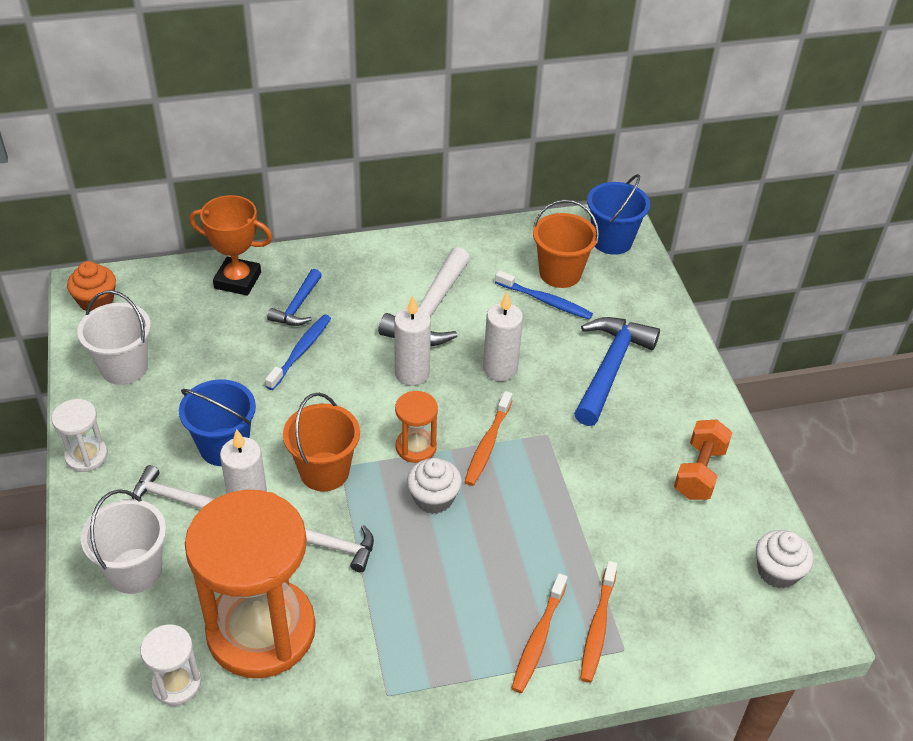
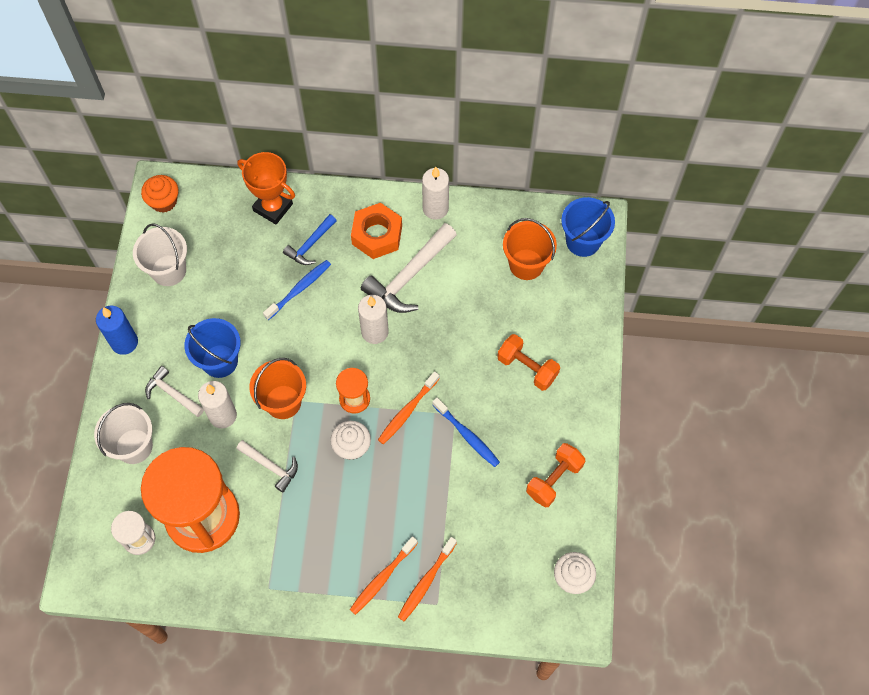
camera: 20 degrees right, 20 degrees up
white hourglass [52,399,108,472] -> blue candle [96,306,138,355]
white candle [483,292,523,381] -> white candle moved to [422,167,449,220]
blue toothbrush [495,270,593,320] -> blue toothbrush moved to [432,398,500,467]
blue hammer [574,317,660,426] -> orange dumbbell [497,334,560,391]
none -> orange nut [351,203,402,259]

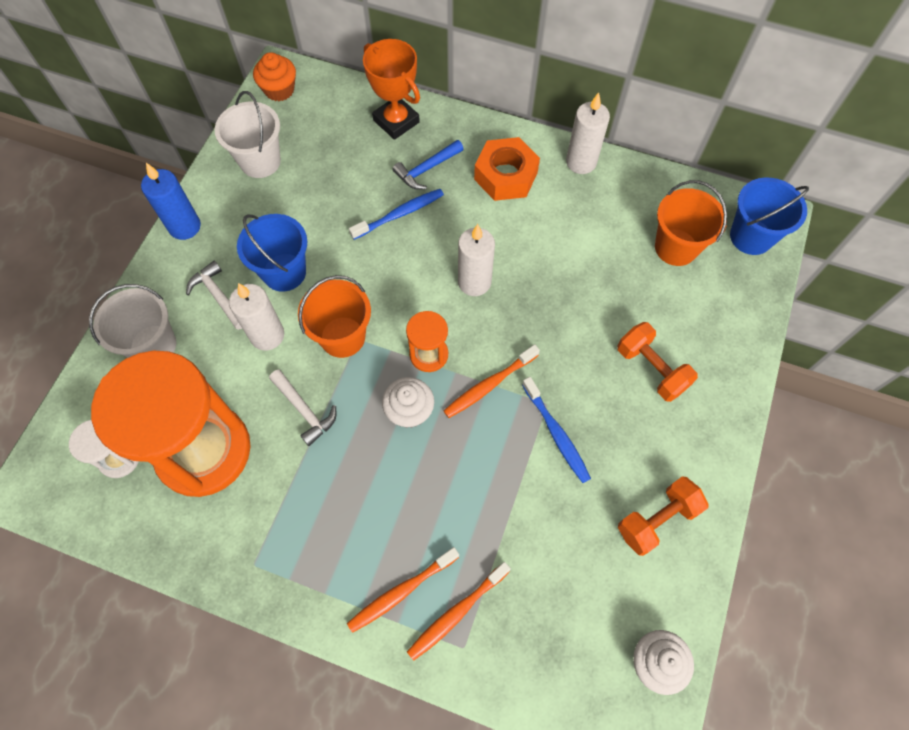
camera: 15 degrees right, 0 degrees up
white hammer [361,223,457,313] -> none

